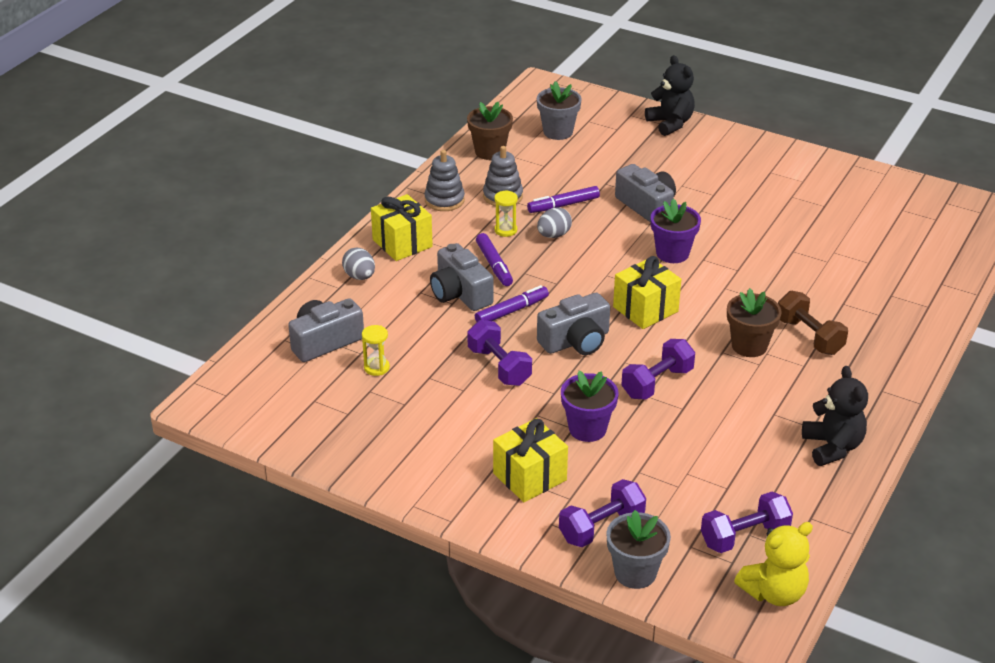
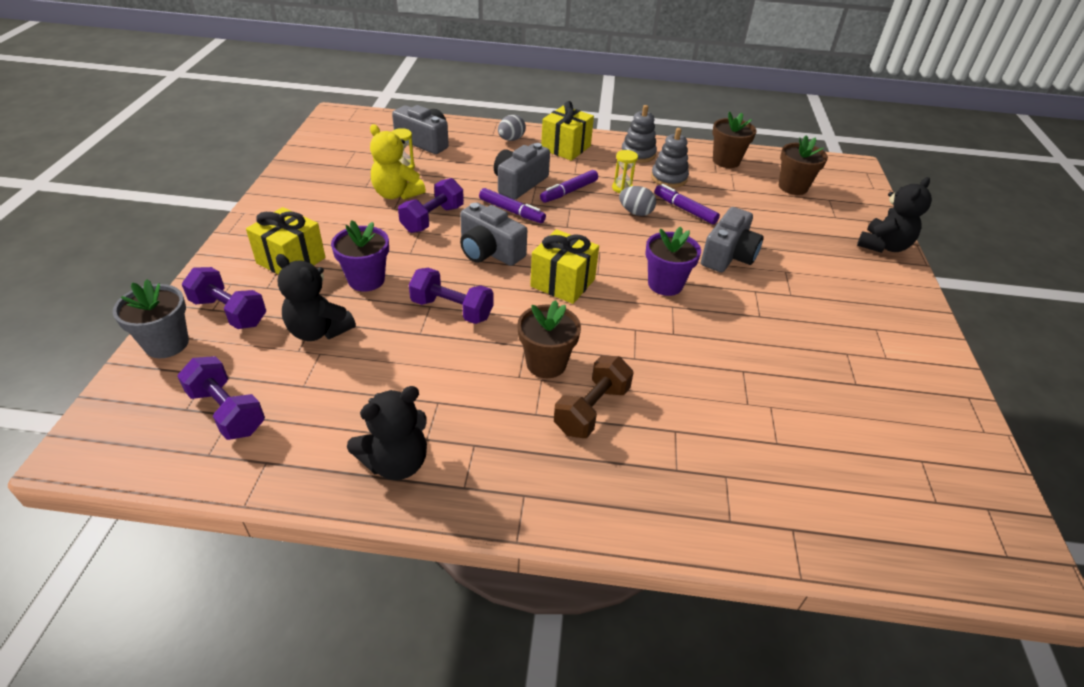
camera: 65 degrees right, 5 degrees up
grey flower pot [537,81,582,140] -> brown flower pot [779,135,828,195]
yellow teddy bear [734,522,813,606] -> yellow teddy bear moved to [370,124,426,200]
none -> black teddy bear [276,254,356,341]

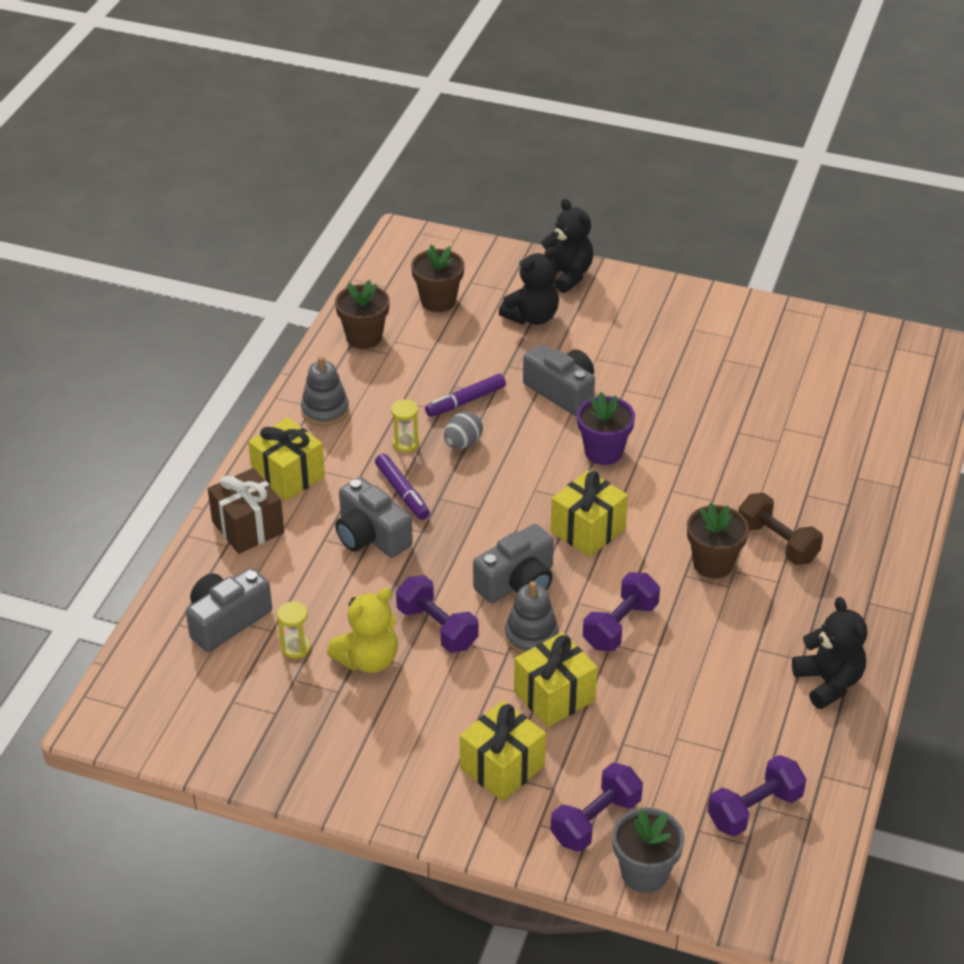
camera: 75 degrees left, 0 degrees up
black teddy bear [276,254,356,341] -> black teddy bear moved to [499,247,559,325]
purple flower pot [331,220,389,292] -> yellow gift [514,632,598,727]
purple marker [479,188,546,223] -> none
grey egg [498,115,526,141] -> brown gift [208,468,284,554]
grey stacking toy [651,128,689,188] -> grey stacking toy moved to [505,581,559,654]

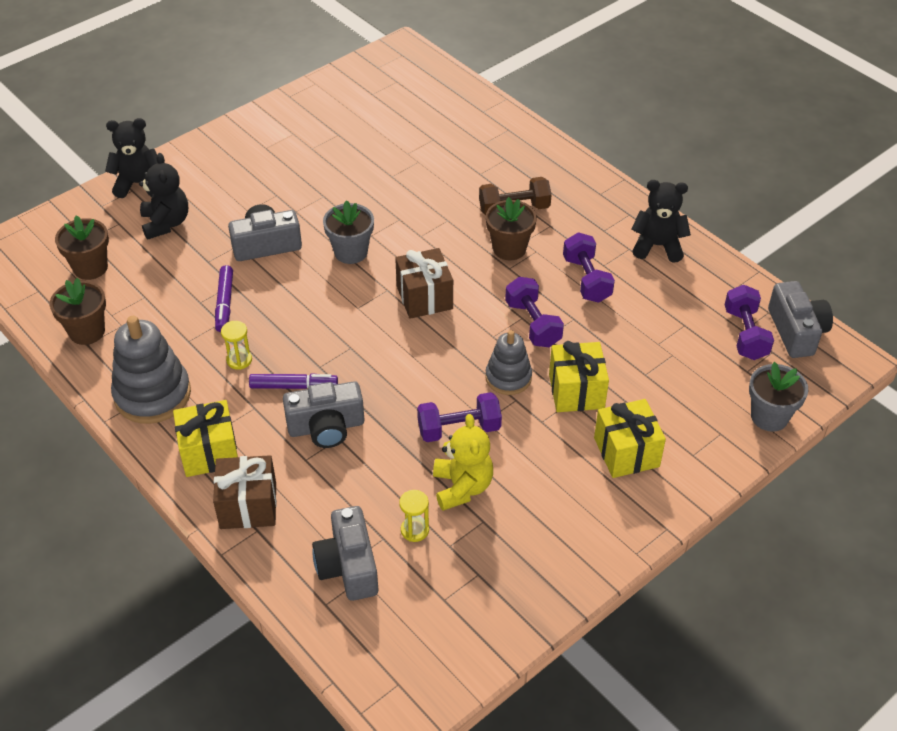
camera: 60 degrees left, 5 degrees up
grey stacking toy [301,356,349,426] -> grey stacking toy [111,316,191,424], size x1.62
grey egg [444,412,483,449] -> none
grey camera [473,524,554,603] -> grey camera moved to [768,281,833,358]
yellow gift [551,470,628,557] -> brown gift [395,248,453,319]
purple dumbbell [551,763,643,852] -> purple dumbbell moved to [563,233,615,303]
purple flower pot [577,392,635,465] -> grey flower pot [323,200,374,264]

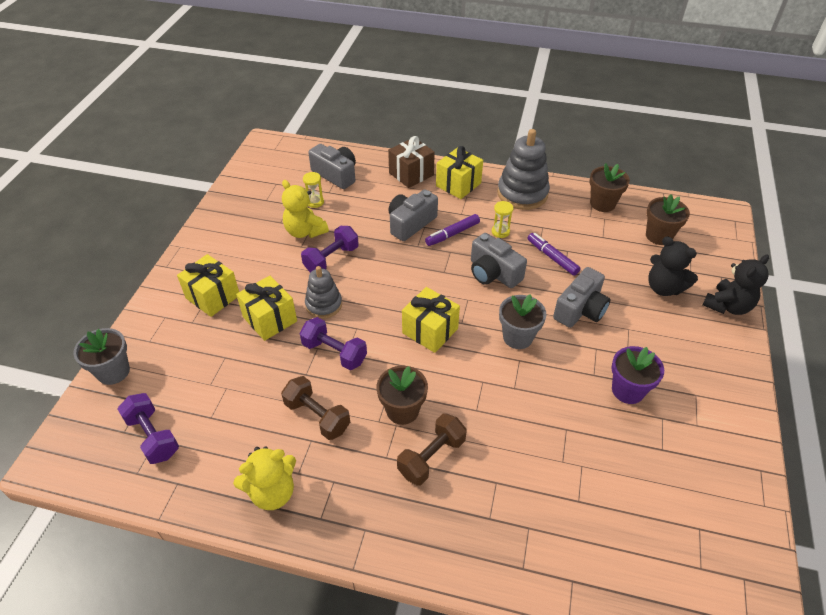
camera: 145 degrees right, 0 degrees up
brown gift [395,248,453,319] -> yellow gift [402,287,460,353]
purple dumbbell [563,233,615,303] -> brown dumbbell [281,376,350,440]
black teddy bear [632,180,691,263] -> yellow teddy bear [233,447,296,510]
grey camera [768,281,833,358] -> grey camera moved to [471,233,527,288]
none -> purple flower pot [612,346,664,404]

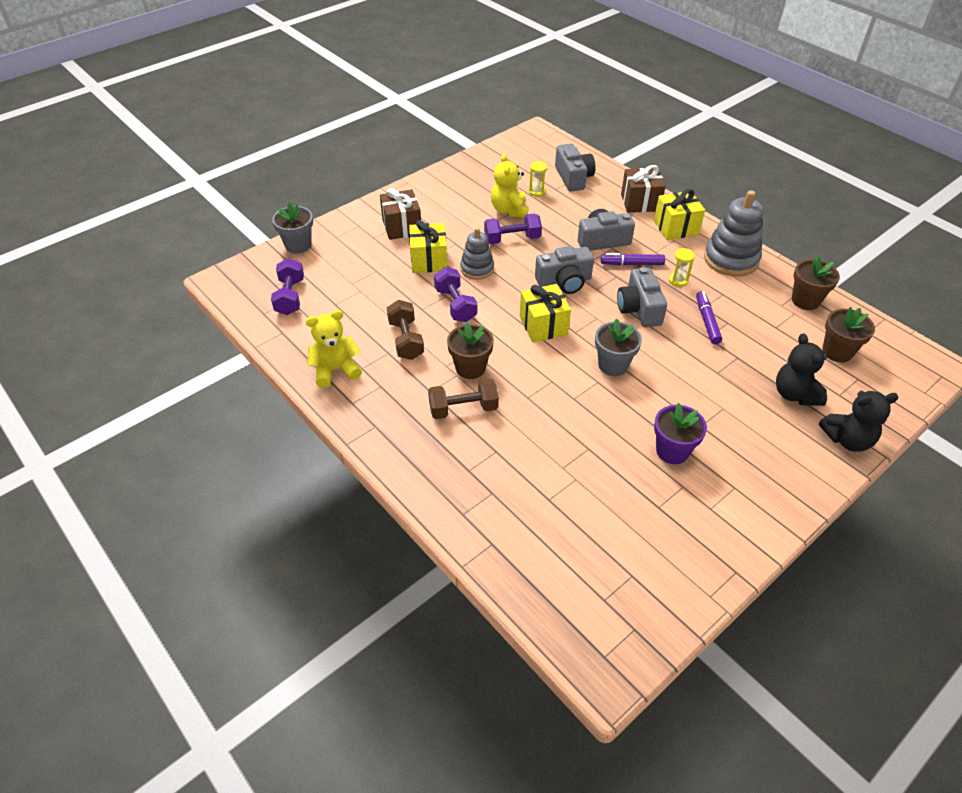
camera: 35 degrees right, 0 degrees up
yellow gift [177,254,239,317] -> brown gift [380,188,421,240]
yellow teddy bear [233,447,296,510] -> yellow teddy bear turned 150 degrees clockwise [306,310,362,388]
grey camera [553,267,610,328] -> grey camera moved to [535,246,594,294]

